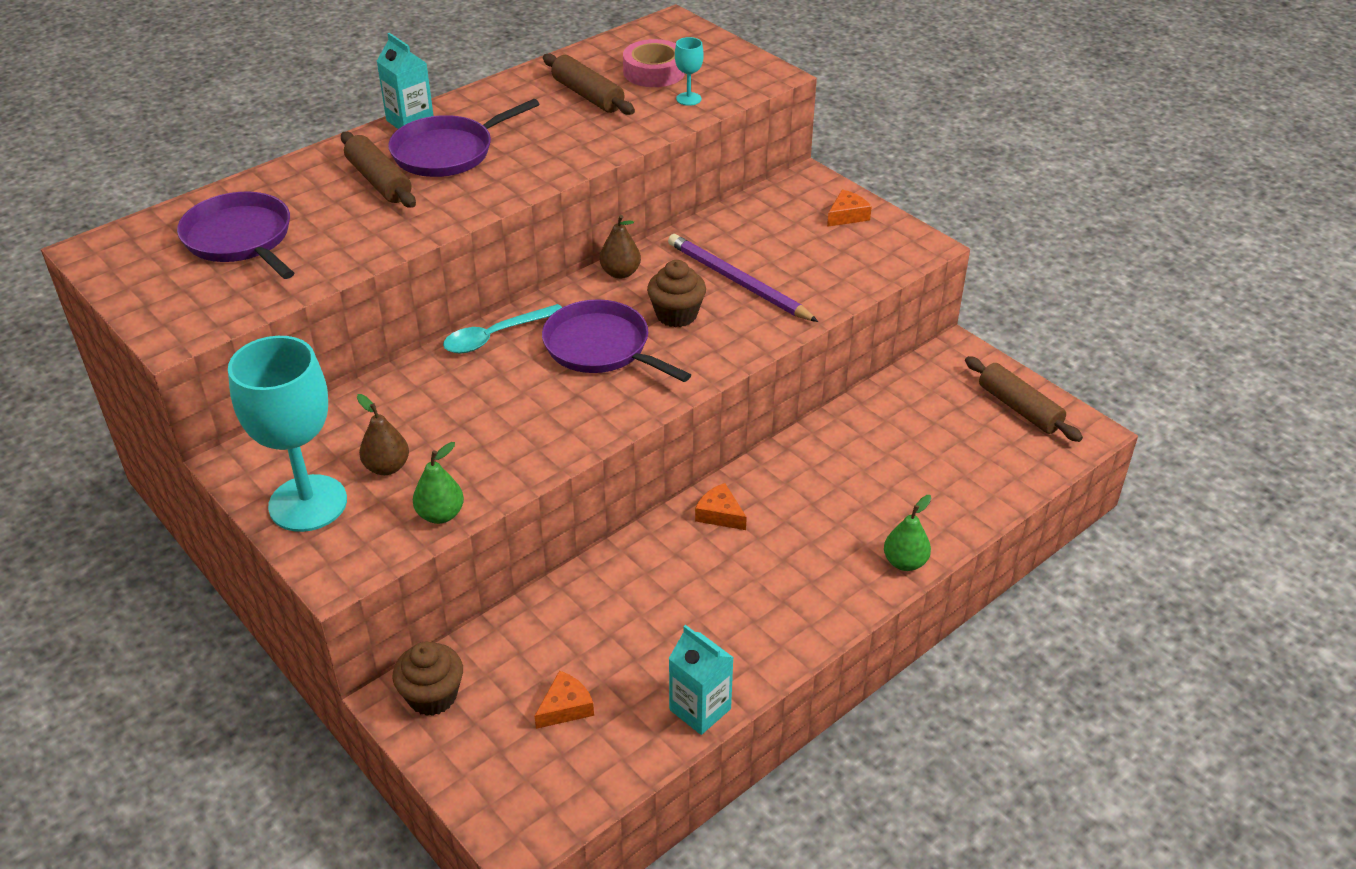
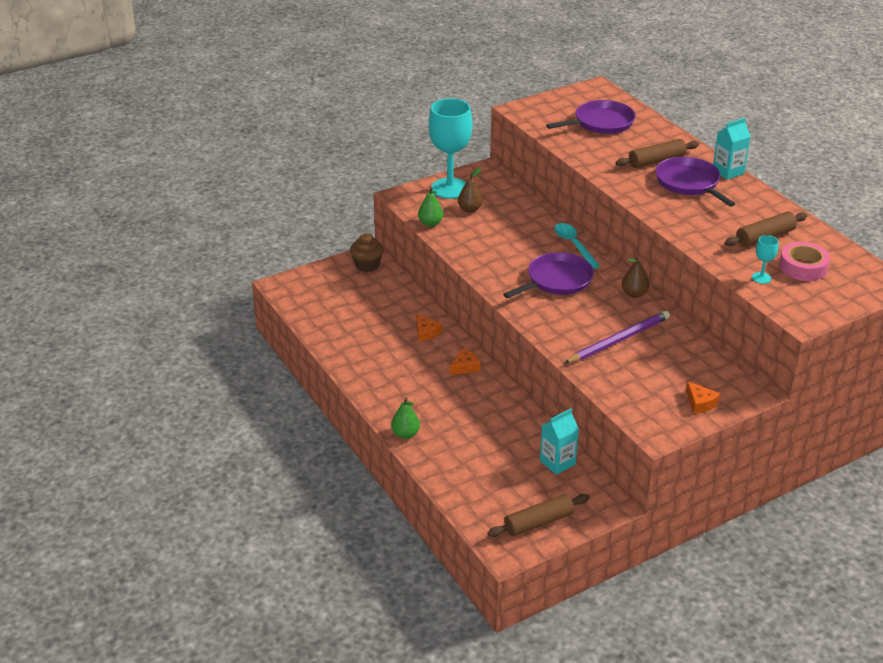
camera: 100 degrees right, 5 degrees down
orange cheese [535,671,594,729] -> orange cheese moved to [416,314,442,341]
brown cupcake [647,260,706,328] -> none
turquoise carton [668,625,734,735] -> turquoise carton moved to [540,408,579,475]

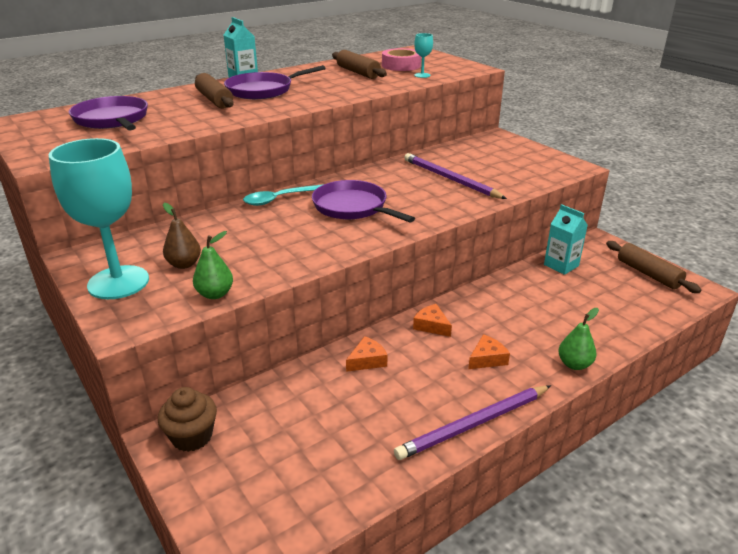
camera: 95 degrees left, 5 degrees down
brown pear [621,256,649,298] -> none
orange cheese [686,381,720,414] -> orange cheese moved to [468,334,510,369]
none -> purple pencil [394,385,551,460]

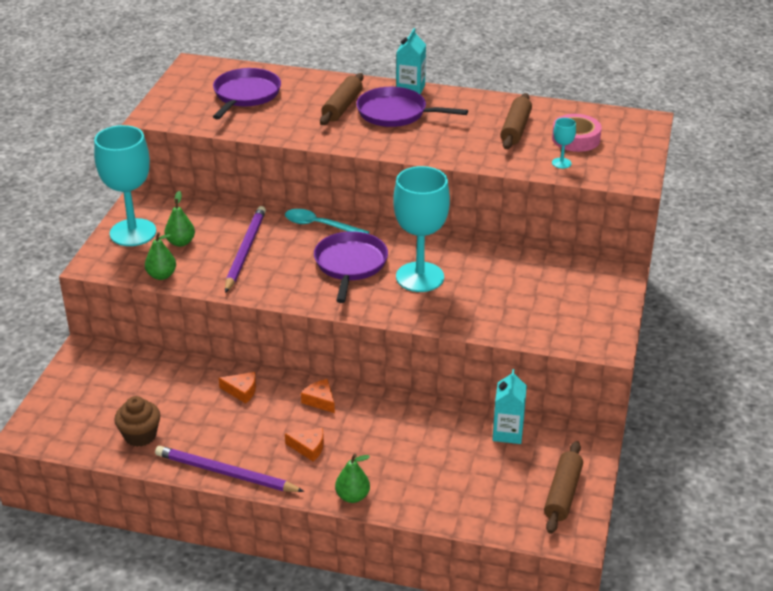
camera: 50 degrees right, 5 degrees up
brown cupcake [158,387,217,452] -> brown cupcake moved to [114,396,160,447]
brown pear [163,203,201,269] -> green pear [165,191,195,247]
purple pencil [404,153,507,199] -> purple pencil moved to [225,206,266,293]
orange cheese [413,304,452,337] -> orange cheese turned 45 degrees counterclockwise [301,379,335,413]
none -> turquoise goblet [393,166,450,292]

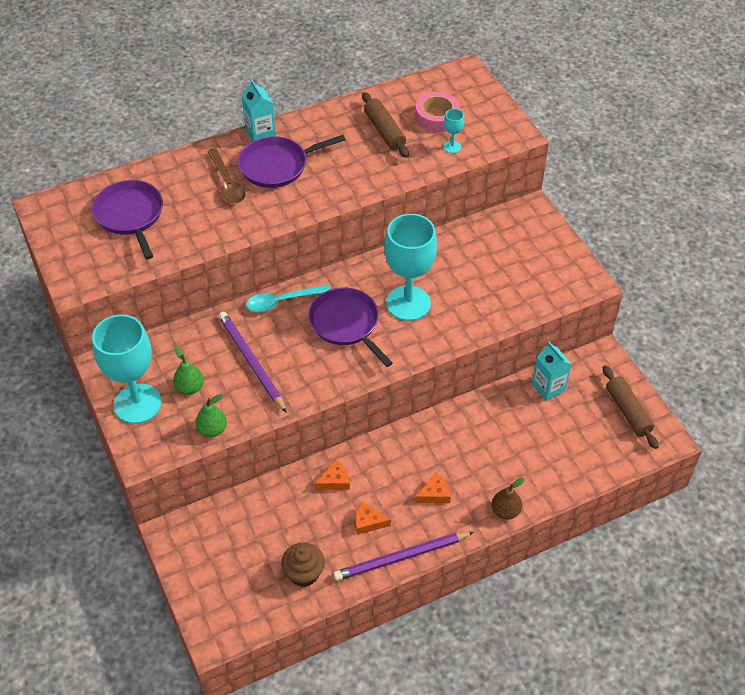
camera: 40 degrees left, 15 degrees up
orange cheese [301,379,335,413] -> orange cheese moved to [356,501,391,535]
brown rolling pin [320,73,364,125] -> brown spoon [207,148,245,203]
green pear [335,454,370,503] -> brown pear [492,478,525,520]

